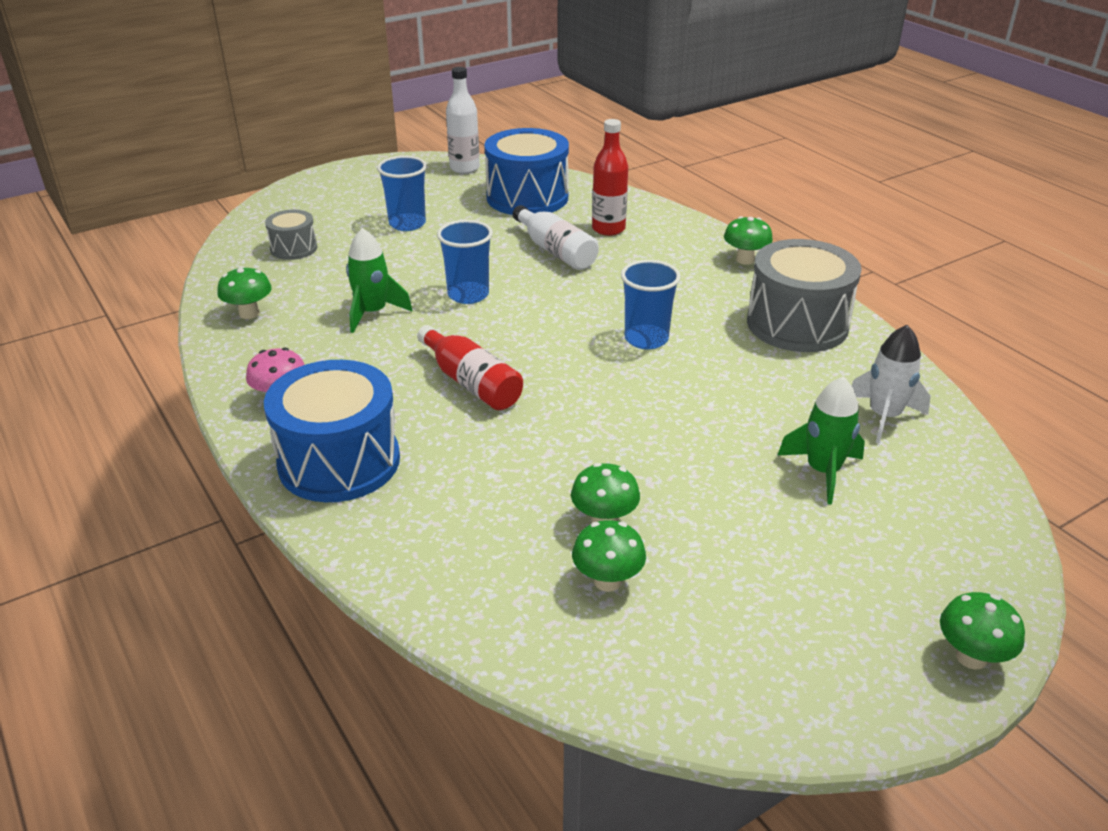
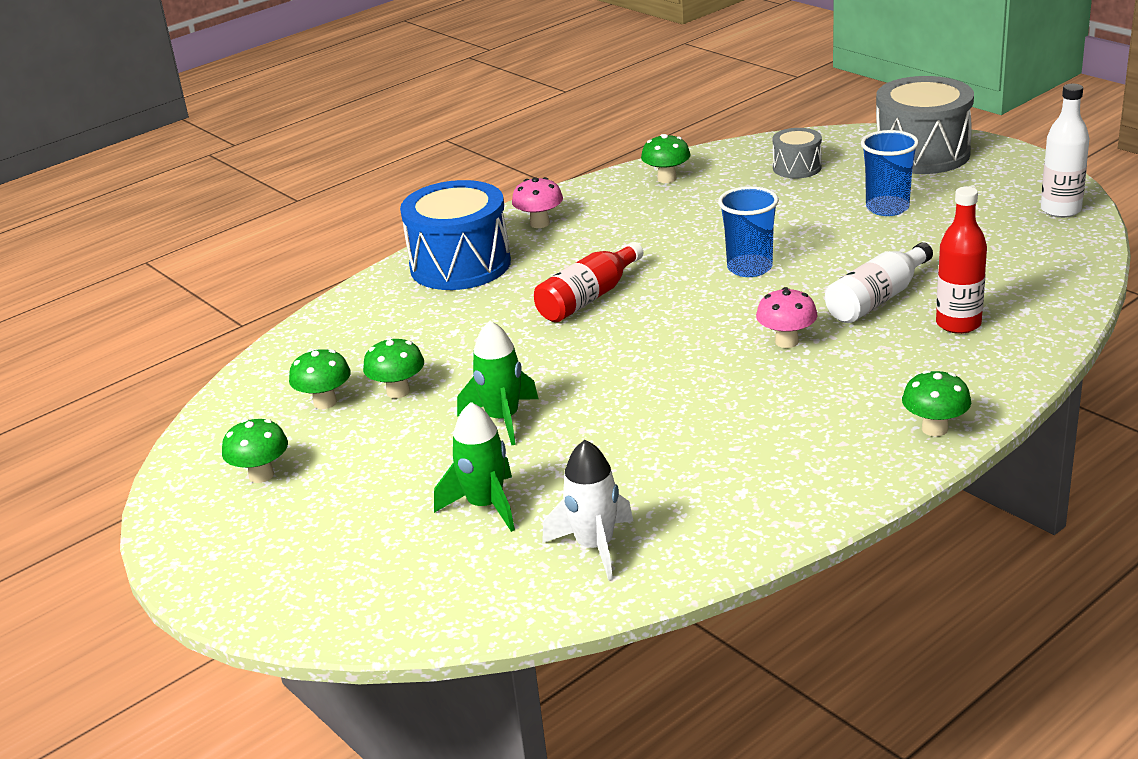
camera: 85 degrees right, 5 degrees down
green rocket [346,228,412,333] -> green rocket moved to [457,321,538,445]
blue drum [484,128,569,215] -> none
blue cup [621,260,681,349] -> none
grey drum [747,239,862,352] -> grey drum moved to [876,76,974,174]
green mushroom [940,592,1025,670] -> green mushroom moved to [222,419,288,483]
none -> pink mushroom [756,287,817,348]

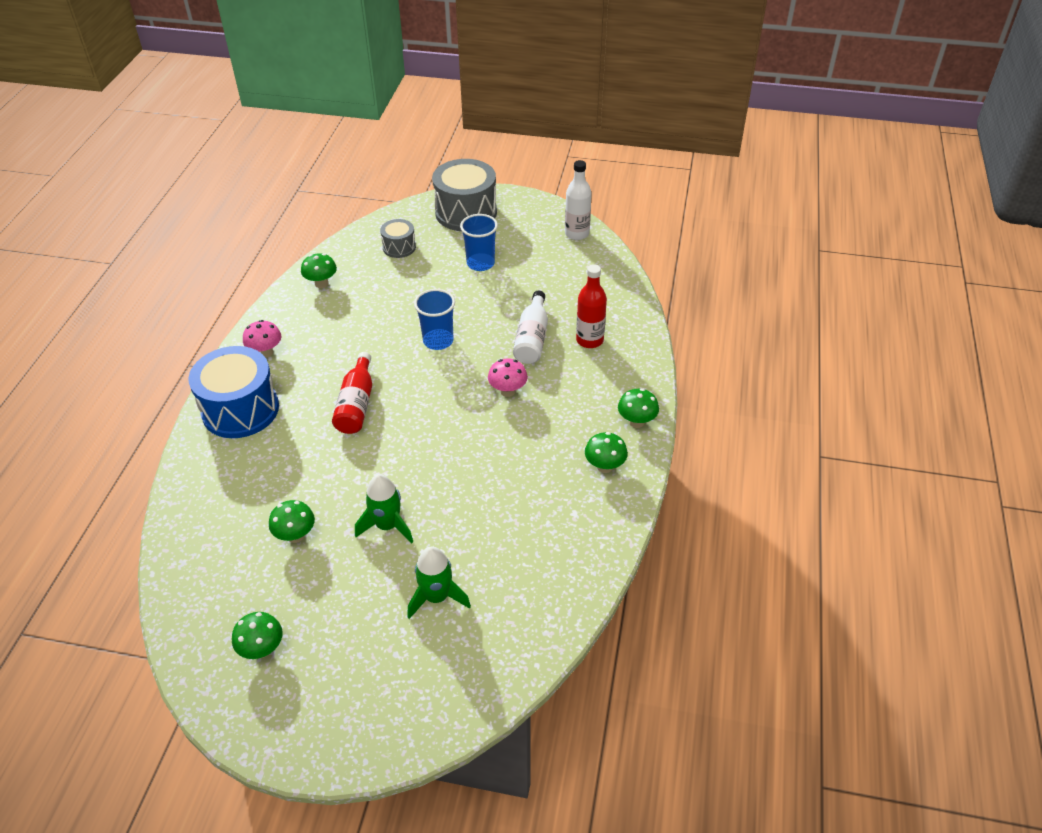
camera: 40 degrees left, 15 degrees up
green mushroom [289,349,351,409] -> green mushroom moved to [585,432,628,473]
white rocket [542,440,633,581] -> none

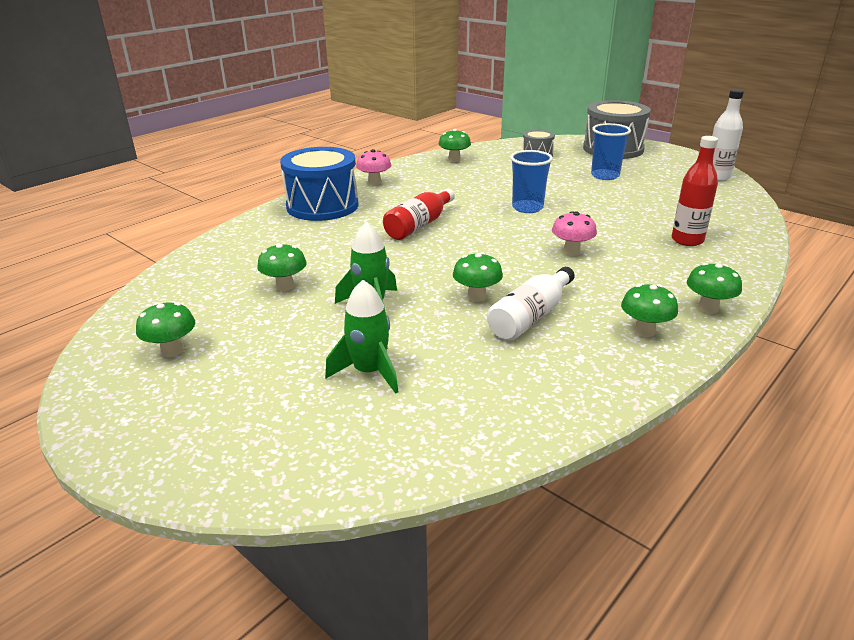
camera: 30 degrees right, 15 degrees down
white bottle [513,291,548,364] -> white bottle moved to [487,267,575,341]
none -> green mushroom [453,252,503,302]

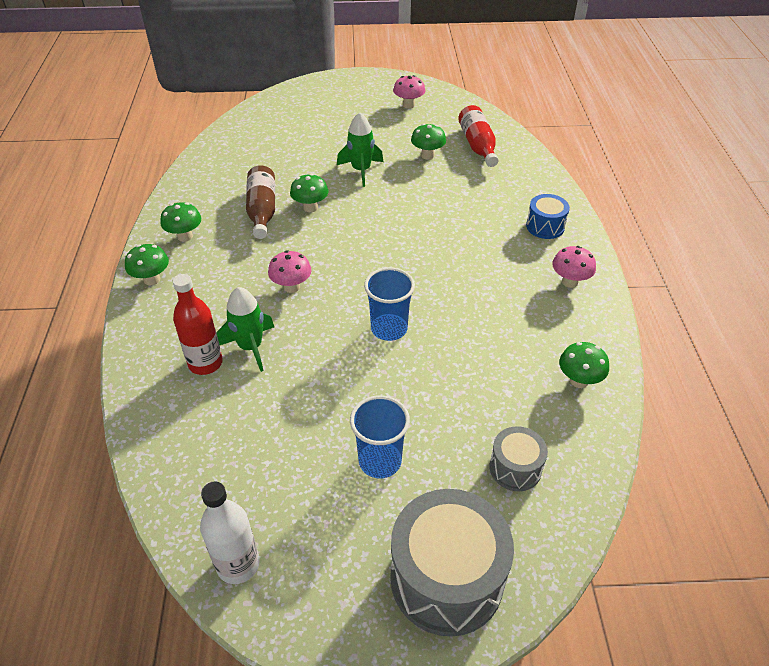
camera: 135 degrees right, 15 degrees up
green mushroom [136,302,195,357] -> pink mushroom [393,75,425,109]
blue drum [280,147,359,221] -> blue drum [526,194,570,239], size x0.52
green rocket [325,280,399,394] -> green rocket moved to [216,287,274,372]
red bottle [383,189,455,240] -> red bottle moved to [458,105,499,167]
white bottle [487,267,575,341] -> brown bottle [246,165,275,239]

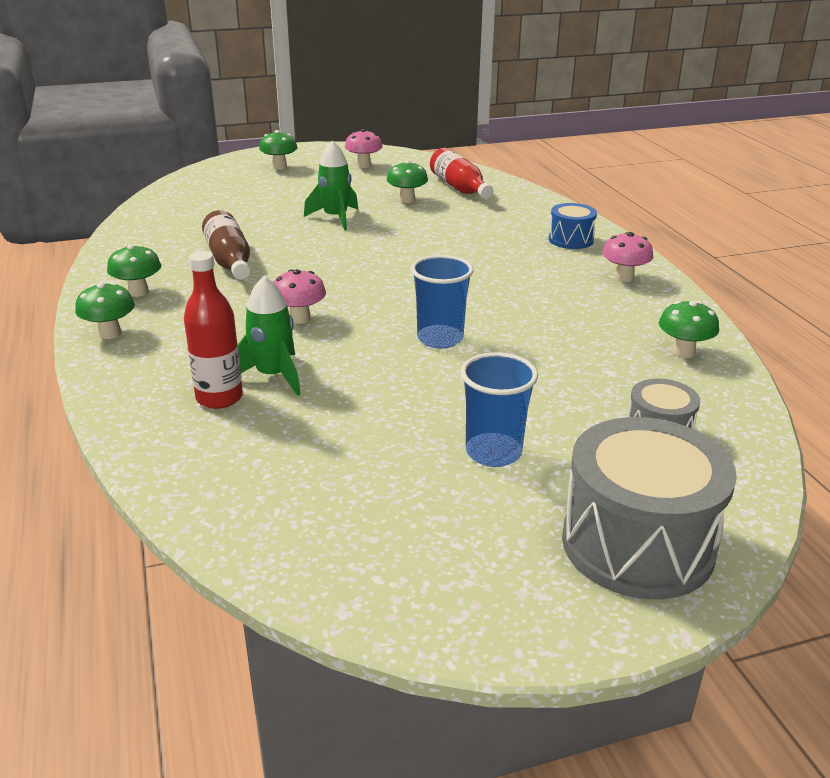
camera: 15 degrees left, 15 degrees down
white bottle [200,481,260,584] -> none
green mushroom [290,173,328,212] -> green mushroom moved to [259,130,298,170]

